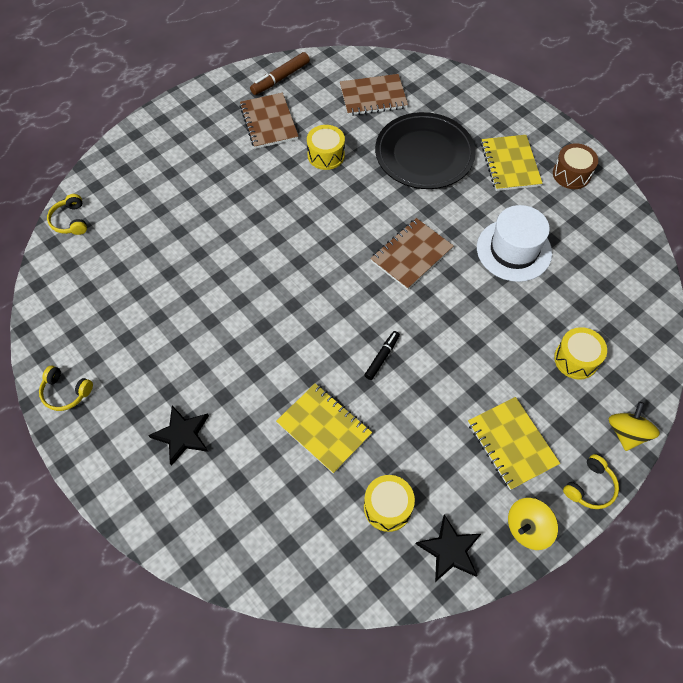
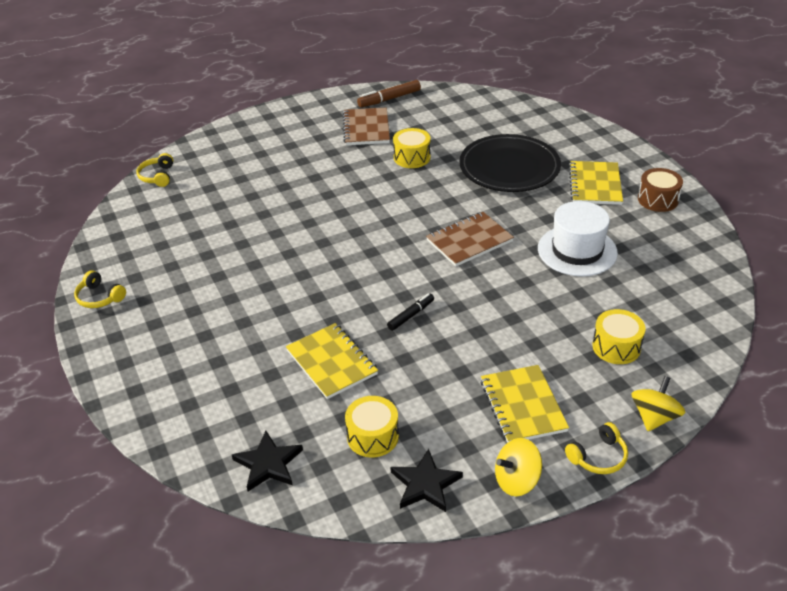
camera: 15 degrees right, 20 degrees down
black star [148,406,209,466] -> black star moved to [232,431,303,492]
brown notebook [340,74,408,116] -> none

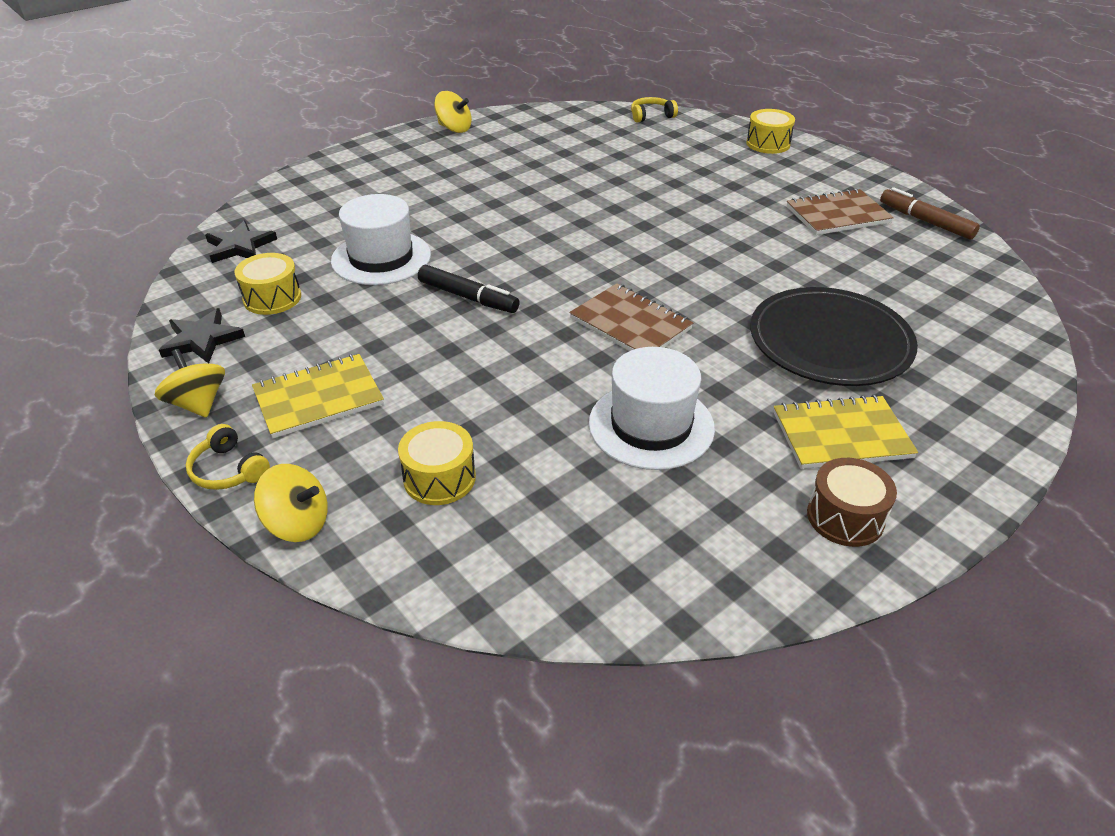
camera: 75 degrees right, 0 degrees up
yellow headphones [74,270,126,308] -> yellow spinning top [434,91,472,133]
yellow notebook [286,323,378,399] -> white hat [331,194,431,285]
black marker [387,294,434,331] -> black marker [418,265,520,313], size x1.52
yellow drum [393,128,431,168] -> yellow drum moved to [746,109,795,154]

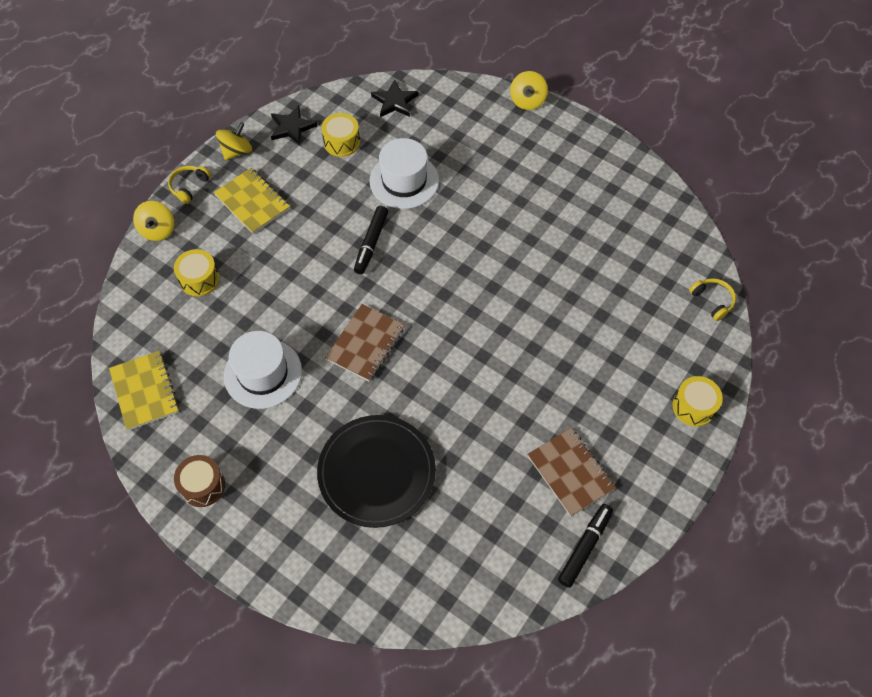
camera: 75 degrees right, 20 degrees up
yellow spinning top [434,91,472,133] -> yellow spinning top moved to [510,71,548,110]
yellow notebook [774,395,918,469] -> yellow notebook moved to [109,351,179,431]
brown marker [880,187,980,240] -> black marker [558,504,613,588]

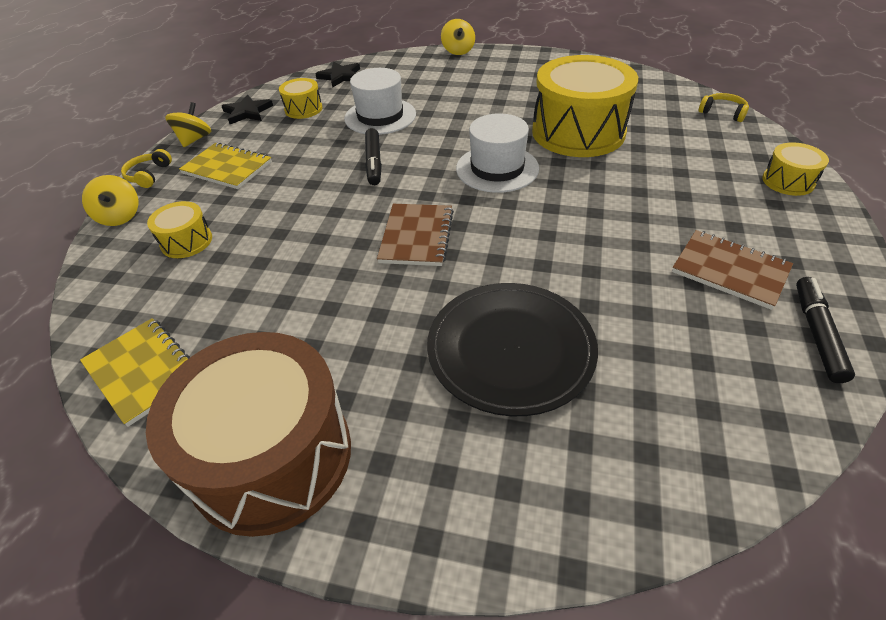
camera: 20 degrees left, 15 degrees down
brown drum [174,455,225,507] -> brown drum [146,332,351,537], size x2.22
white hat [224,331,302,409] -> white hat moved to [456,113,539,193]
none -> yellow drum [532,55,638,157]

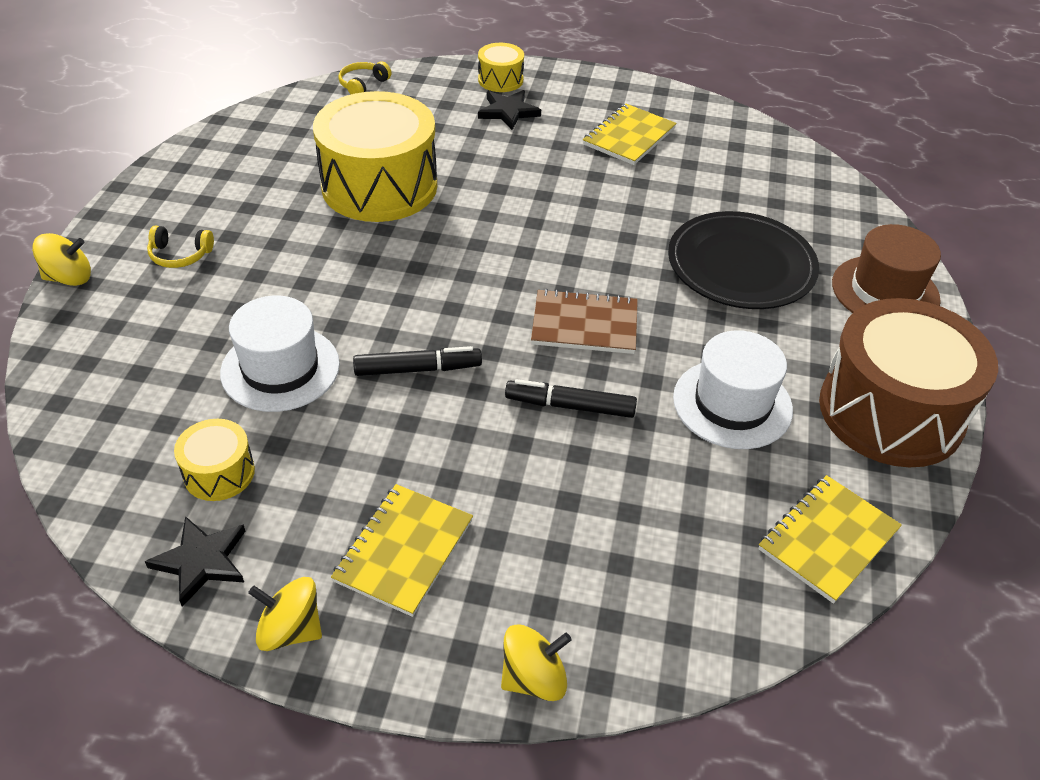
camera: 95 degrees left, 0 degrees up
yellow headphones [121,149,172,188] -> yellow headphones moved to [147,226,214,268]
yellow drum [147,201,212,258] -> none
black star [315,62,360,88] -> black star moved to [478,90,541,130]
white hat [456,113,539,193] -> white hat moved to [673,330,793,449]
brown notebook [672,230,793,310] -> yellow notebook [583,104,677,165]
black marker [796,277,855,383] -> black marker moved to [505,379,637,418]
none -> brown hat [832,224,941,313]

